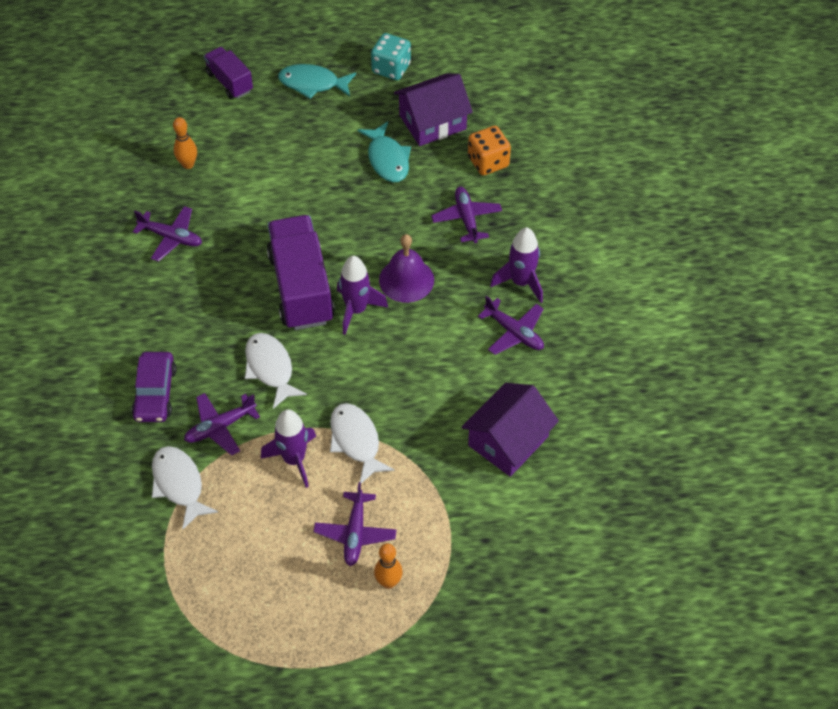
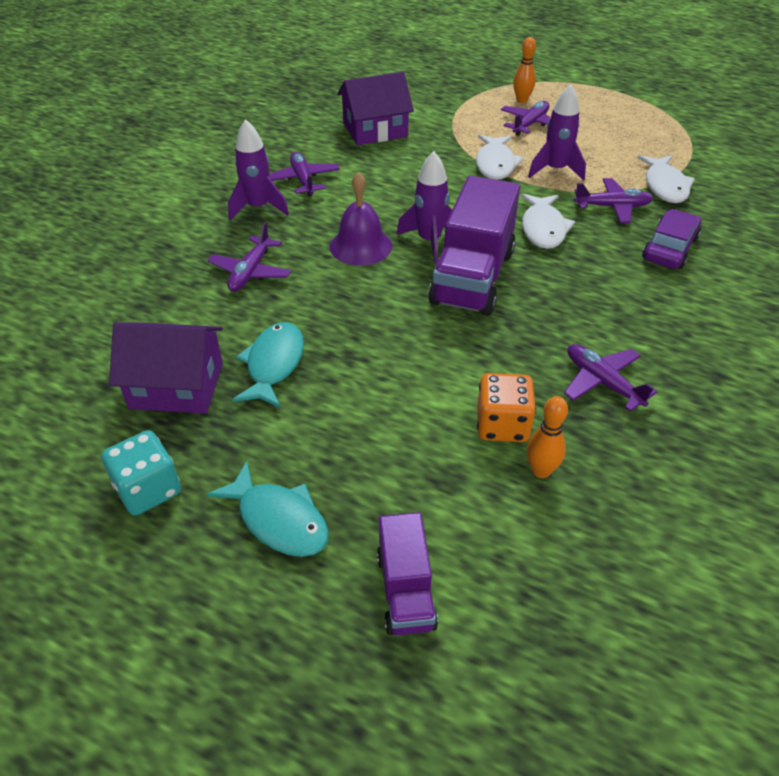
camera: 150 degrees left, 10 degrees down
orange dice [468,126,511,175] -> orange dice moved to [477,373,536,442]

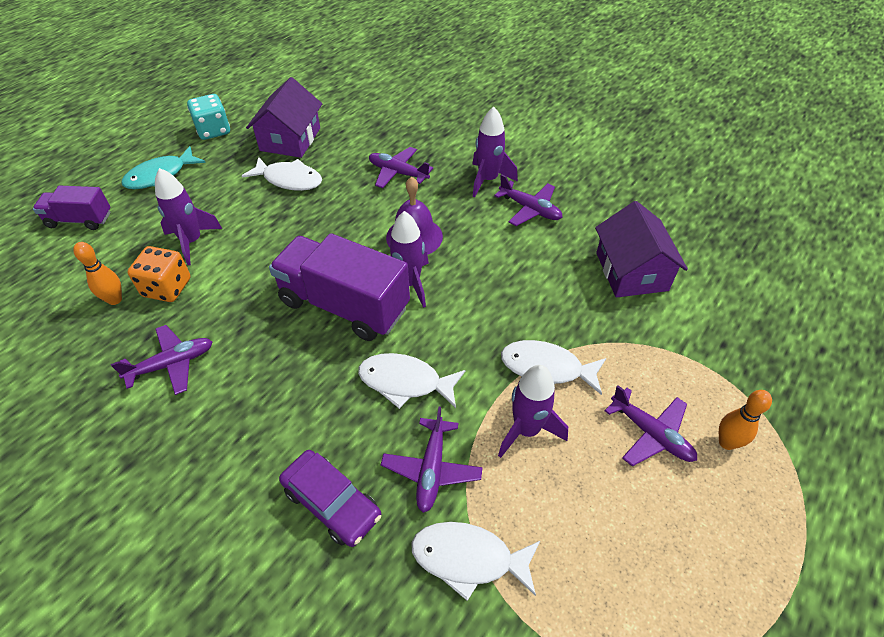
camera: 100 degrees right, 5 degrees up
turquoise fish [233,322,304,408] -> white fish [242,157,322,191]
purple plane [269,152,340,196] -> purple plane turned 45 degrees clockwise [494,174,563,226]
none -> purple rocket [155,168,222,265]

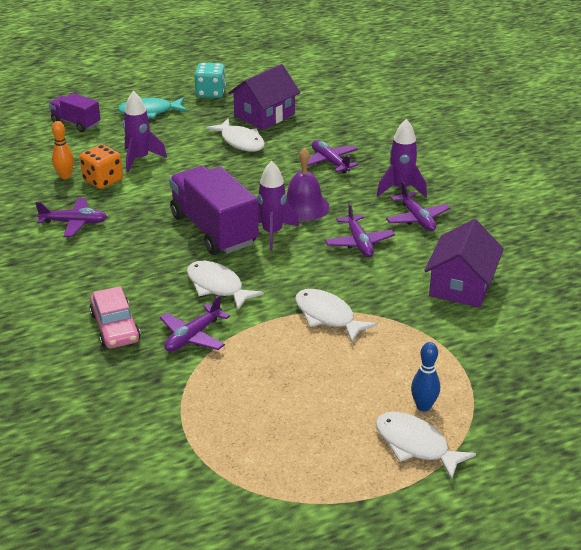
camera: 30 degrees right, 15 degrees down
purple car [279,450,381,547] -> pink car [89,286,141,348]
white fish [411,522,540,601] -> white fish moved to [376,412,476,480]
purple rocket [498,365,568,458] -> none
purple plane [605,385,697,467] -> purple plane moved to [325,203,395,257]
orange bowling pin [719,390,772,450] -> blue bowling pin [411,342,440,412]

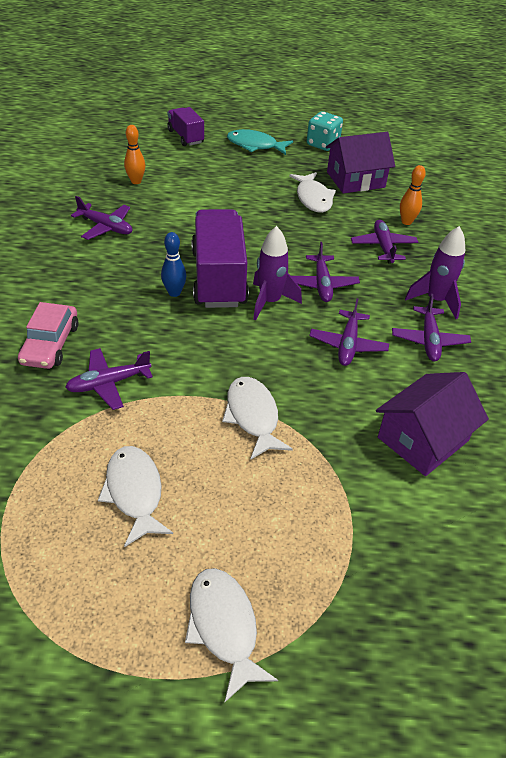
camera: 25 degrees right, 10 degrees up
orange dice [80,144,123,189] -> none
purple rocket [123,91,167,172] -> none
white fish [187,261,264,310] -> white fish moved to [98,446,173,547]
purple bell [286,148,329,221] -> purple plane [291,242,360,302]
blue bowling pin [411,342,440,412] -> blue bowling pin moved to [161,232,186,297]
none -> orange bowling pin [400,165,426,225]

